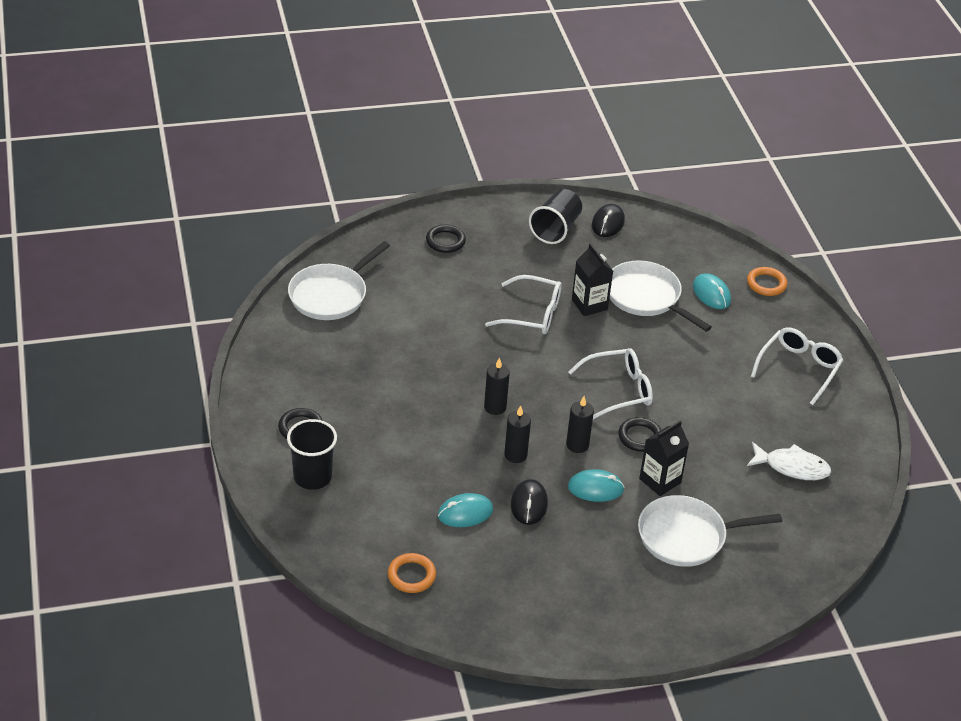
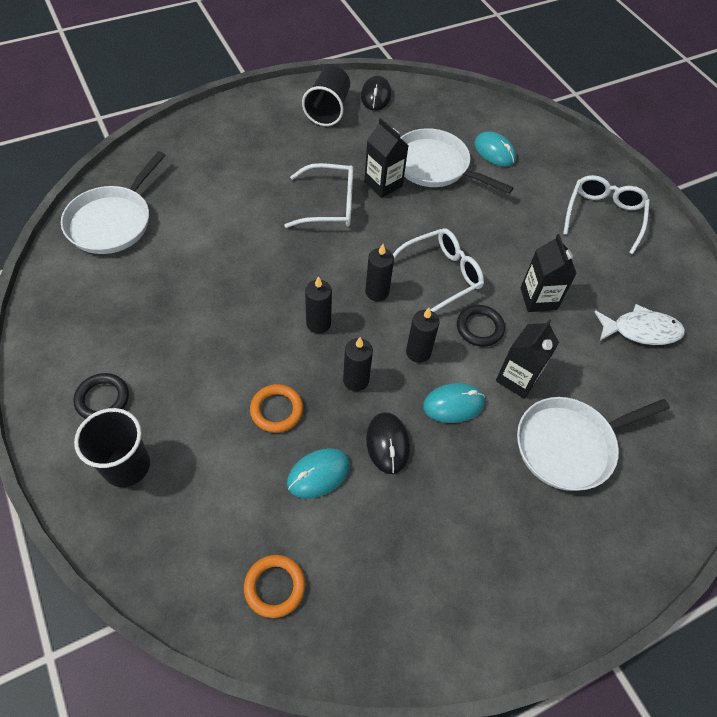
camera: 15 degrees left, 15 degrees up
black ring [426,224,466,253] -> none
orange ring [747,267,787,296] -> orange ring moved to [250,384,303,433]
none -> black candle [365,244,394,301]
none -> black carton [520,234,577,312]

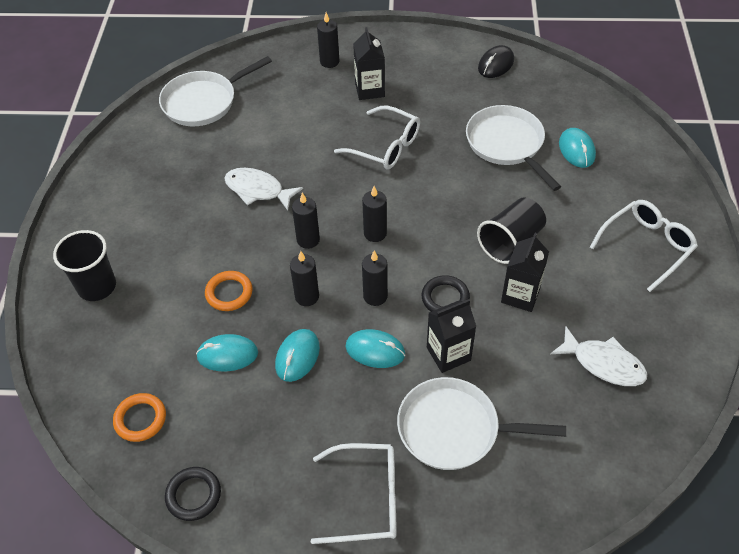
camera: 35 degrees right, 5 degrees down
black ring [73,373,129,419] -> black ring moved to [165,467,221,521]
black cup [302,66,350,126] -> black cup moved to [477,197,546,264]
black carton [364,118,409,198] -> black carton moved to [353,27,385,100]
black mouse [366,412,410,474] -> turquoise mouse [275,329,320,382]
white glasses [393,228,484,312] -> white glasses moved to [311,443,397,544]
none -> white fish [224,168,303,211]
none -> black candle [317,12,339,68]

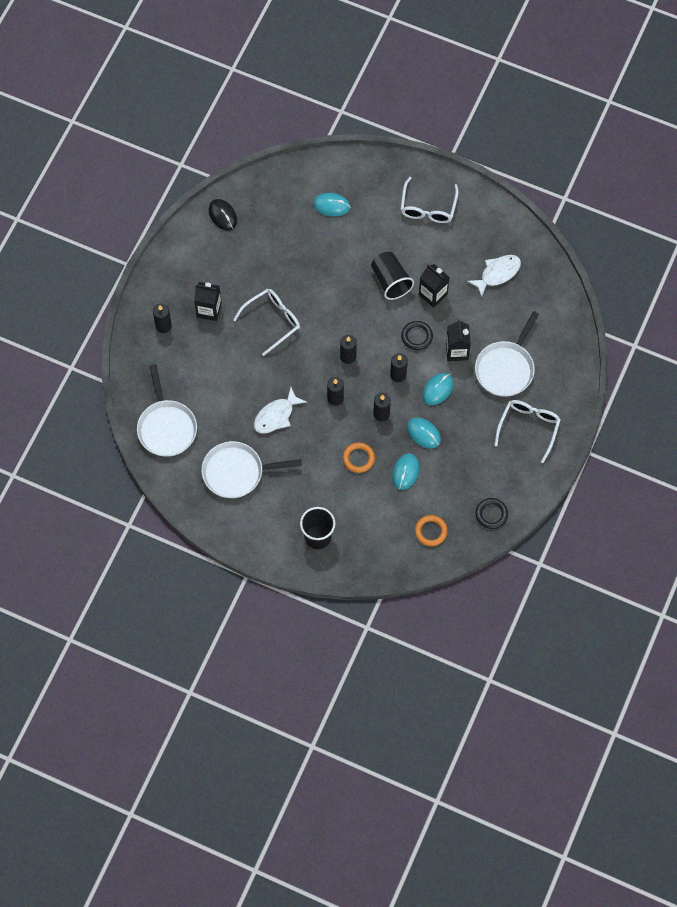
camera: 70 degrees left, 15 degrees up
white pan [466,105,561,191] -> white pan moved to [202,441,302,498]
white glasses [590,200,698,292] -> white glasses turned 150 degrees counterclockwise [400,177,459,223]

